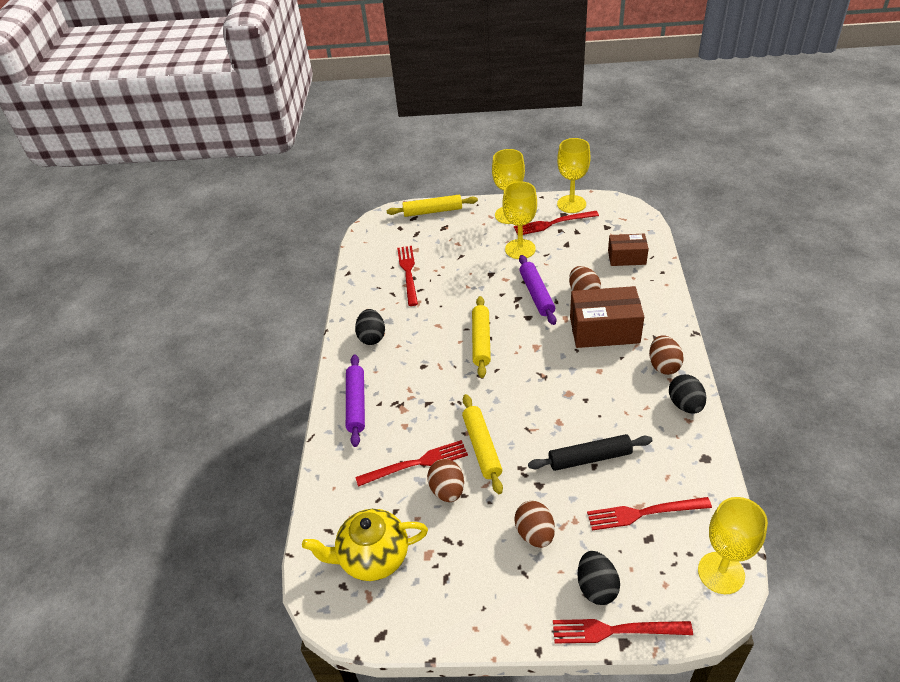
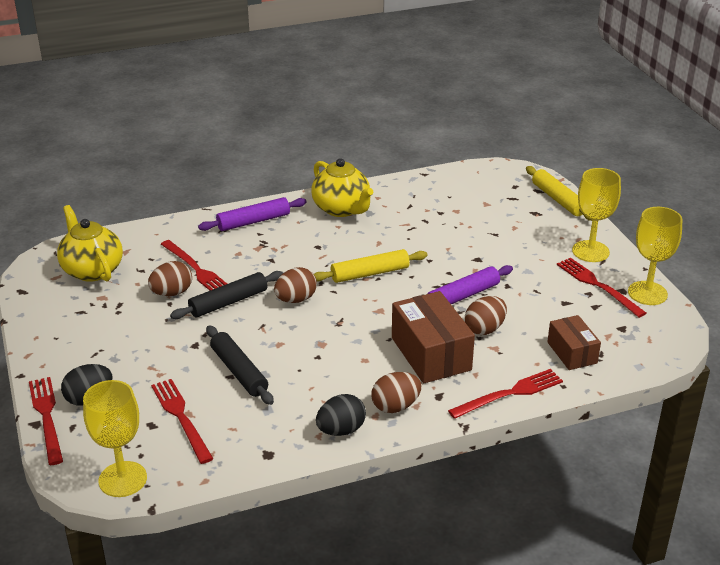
camera: 65 degrees right, 10 degrees down
black egg [355,309,385,345] -> yellow teapot [311,158,373,217]
red fork [397,246,418,306] -> red fork moved to [448,369,563,419]
yellow rolling pin [462,394,503,494] -> black rolling pin [170,271,283,319]
yellow goblet [503,181,537,259] -> none
brown egg [514,501,555,548] -> brown egg moved to [274,267,317,303]

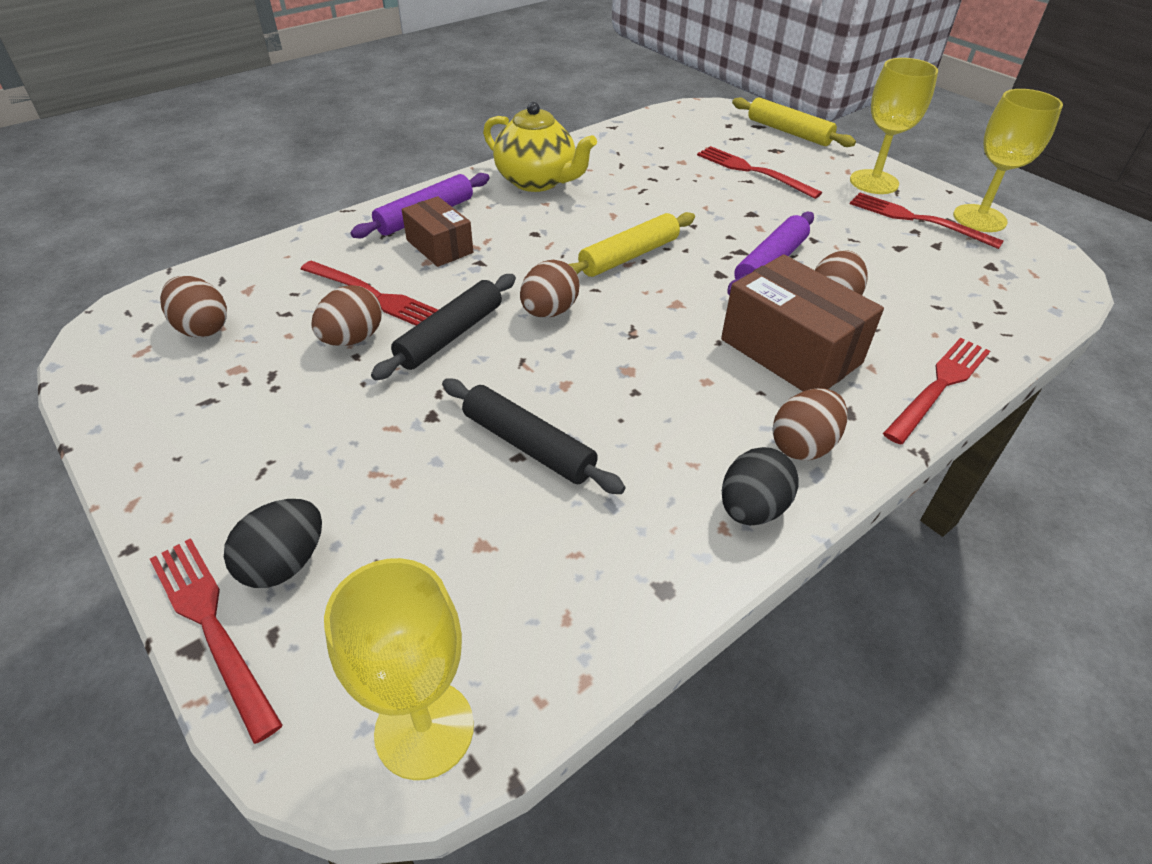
camera: 20 degrees left, 10 degrees up
yellow teapot [57,205,123,282] -> brown egg [160,276,227,338]
red fork [151,379,213,464] -> red fork moved to [697,146,822,199]
brown box [547,315,601,370] -> brown box moved to [402,196,473,267]

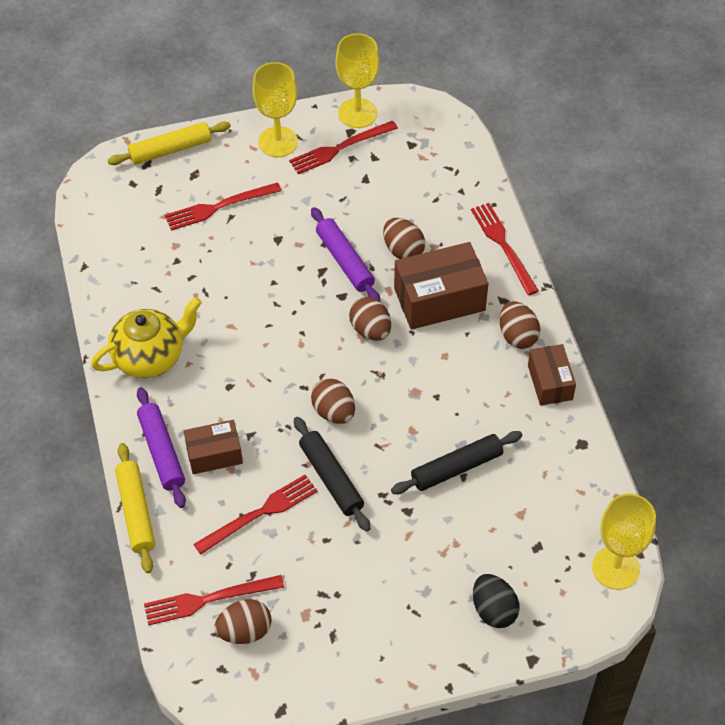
camera: 65 degrees left, 10 degrees up
red fork [150,538,283,744] -> red fork moved to [144,575,284,626]
brown egg [311,285,382,346] -> brown egg moved to [349,297,391,341]
yellow rolling pin [569,212,695,277] -> yellow rolling pin moved to [115,443,155,573]
black egg [722,447,799,525] -> brown box [528,344,576,405]

